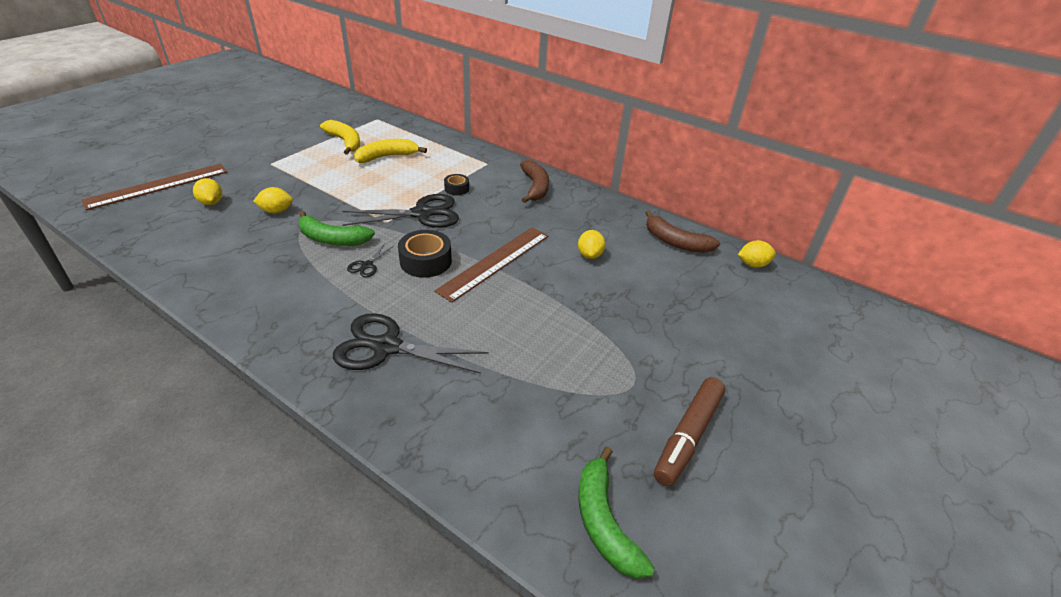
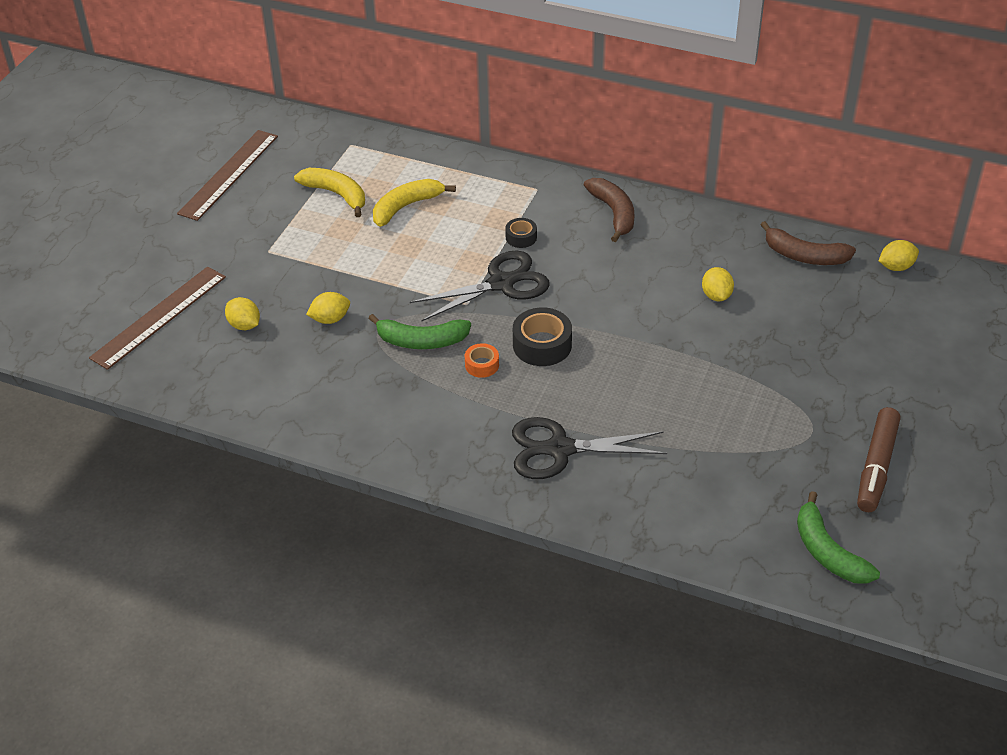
camera: 10 degrees left, 5 degrees up
black scissors [347,244,394,277] -> orange tape [465,343,499,378]
brown ruler [434,227,548,303] -> brown ruler moved to [177,130,278,221]

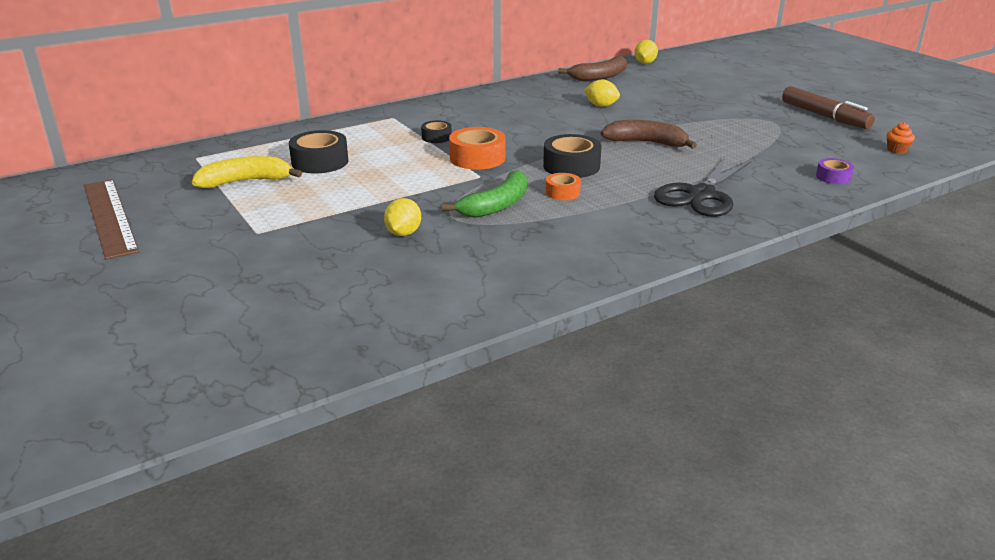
camera: 55 degrees left, 15 degrees down
brown ruler [89,267,226,370] -> none
yellow lemon [225,297,260,330] -> none
yellow banana [373,179,456,227] -> black tape [289,130,348,174]
black scissors [410,250,550,321] -> orange tape [449,127,505,170]
brown banana [584,178,634,242] -> brown banana moved to [601,120,697,149]
green banana [797,491,880,584] -> orange cupcake [886,122,915,154]
none -> purple tape [816,158,854,184]

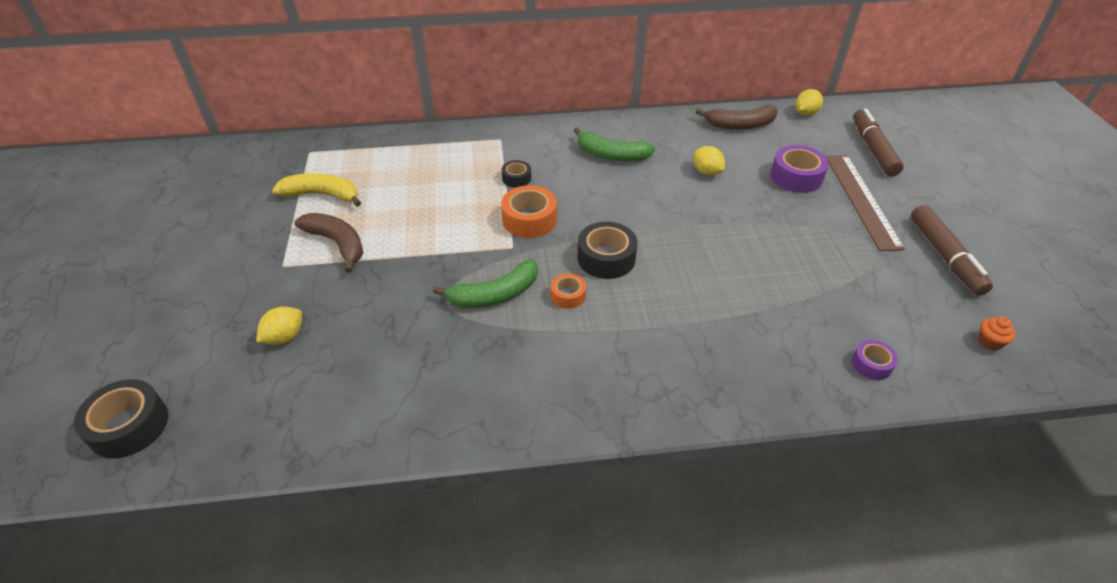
camera: 25 degrees right, 15 degrees up
brown ruler [84,179,139,259] -> brown ruler moved to [826,155,905,251]
black tape [289,130,348,174] -> black tape moved to [74,379,168,459]
yellow lemon [384,198,421,236] -> yellow lemon moved to [256,306,302,345]
brown banana [601,120,697,149] -> brown banana moved to [294,213,363,273]
black scissors [654,157,752,217] -> none
none -> green banana [573,127,656,162]
none -> purple tape [770,145,829,193]
none -> brown marker [853,108,904,176]

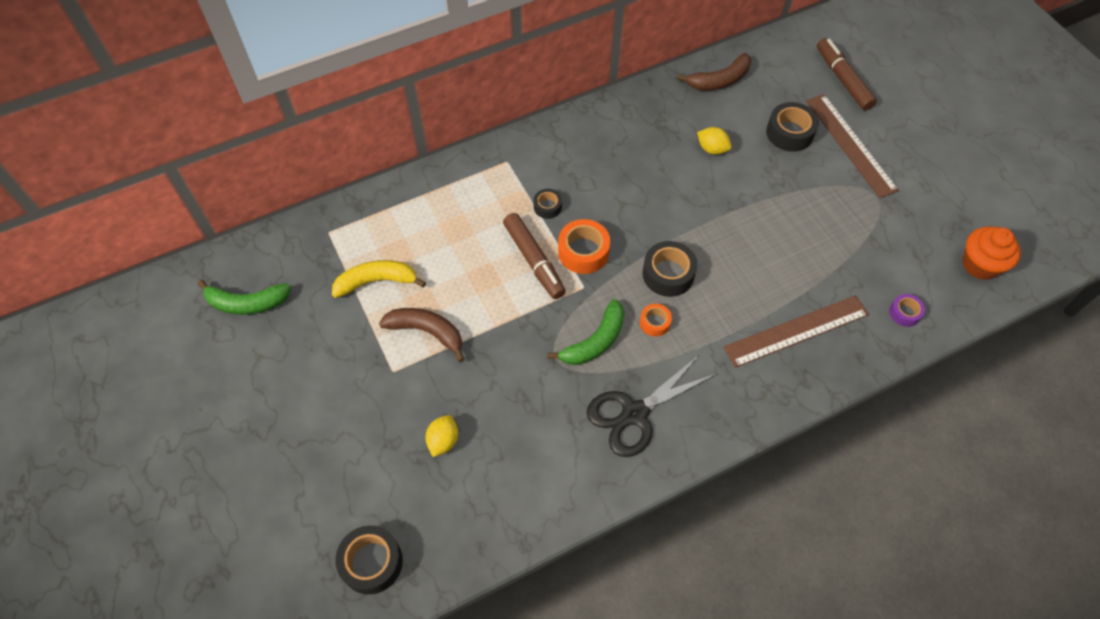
camera: 20 degrees left, 15 degrees up
green banana [573,127,656,162] -> green banana moved to [198,280,291,315]
purple tape [770,145,829,193] -> black tape [766,102,819,152]
yellow lemon [796,89,823,116] -> none
brown marker [911,205,993,296] -> brown marker moved to [503,213,566,299]
orange cupcake [978,317,1016,351] -> orange cupcake [963,226,1021,280], size x2.07
none -> black scissors [587,355,716,457]
none -> brown ruler [723,295,869,368]

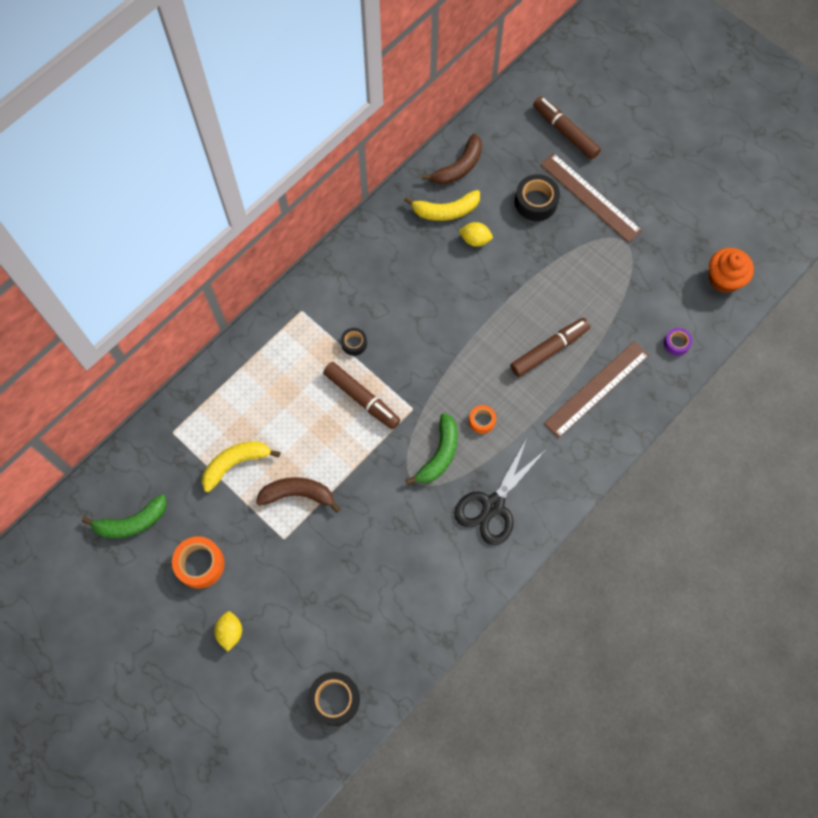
camera: 20 degrees left, 10 degrees up
yellow lemon [425,415,458,457] -> yellow lemon moved to [214,611,242,652]
orange tape [558,219,610,274] -> orange tape moved to [172,536,225,589]
black tape [642,241,697,297] -> none
none -> yellow banana [404,190,480,221]
none -> brown marker [510,318,590,377]

